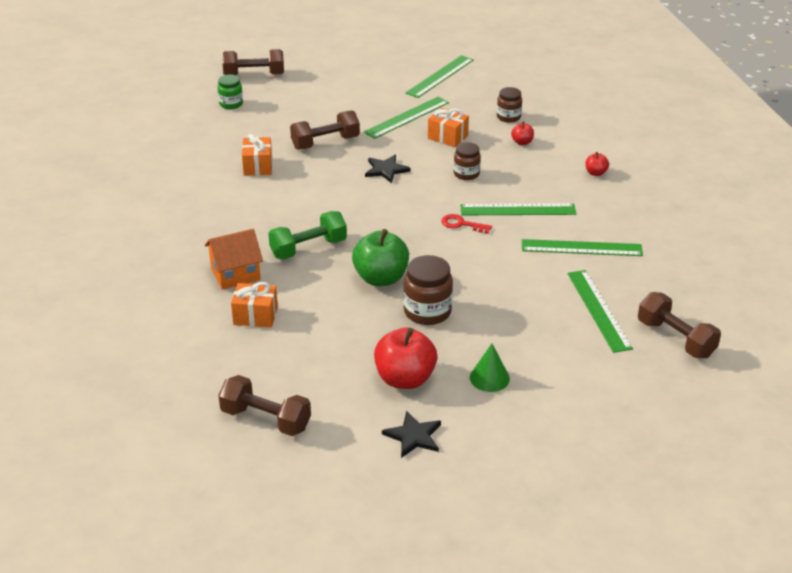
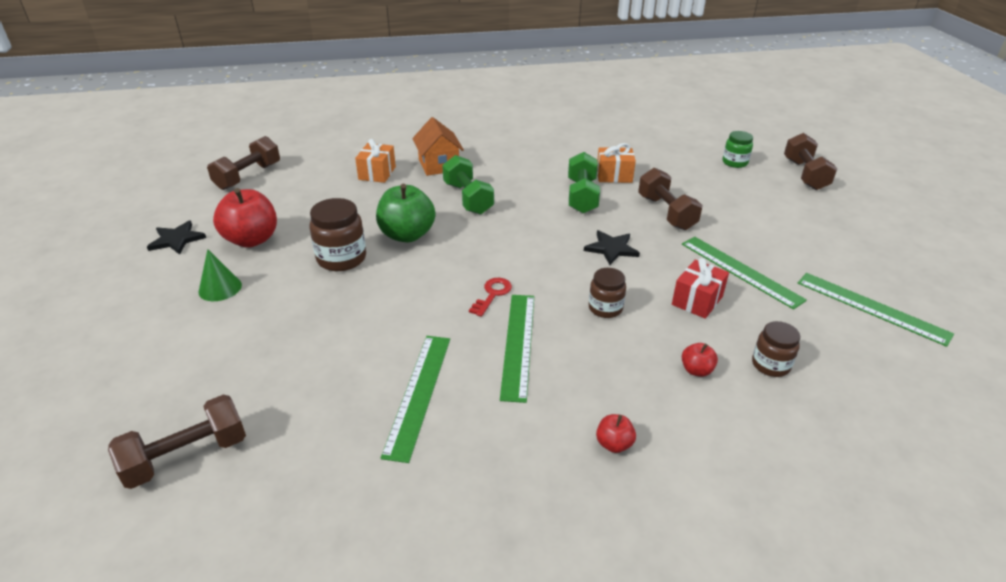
camera: 95 degrees right, 0 degrees up
orange gift [428,108,469,147] -> red gift [672,258,729,319]
green ruler [568,270,633,353] -> none
none -> green dumbbell [568,152,600,213]

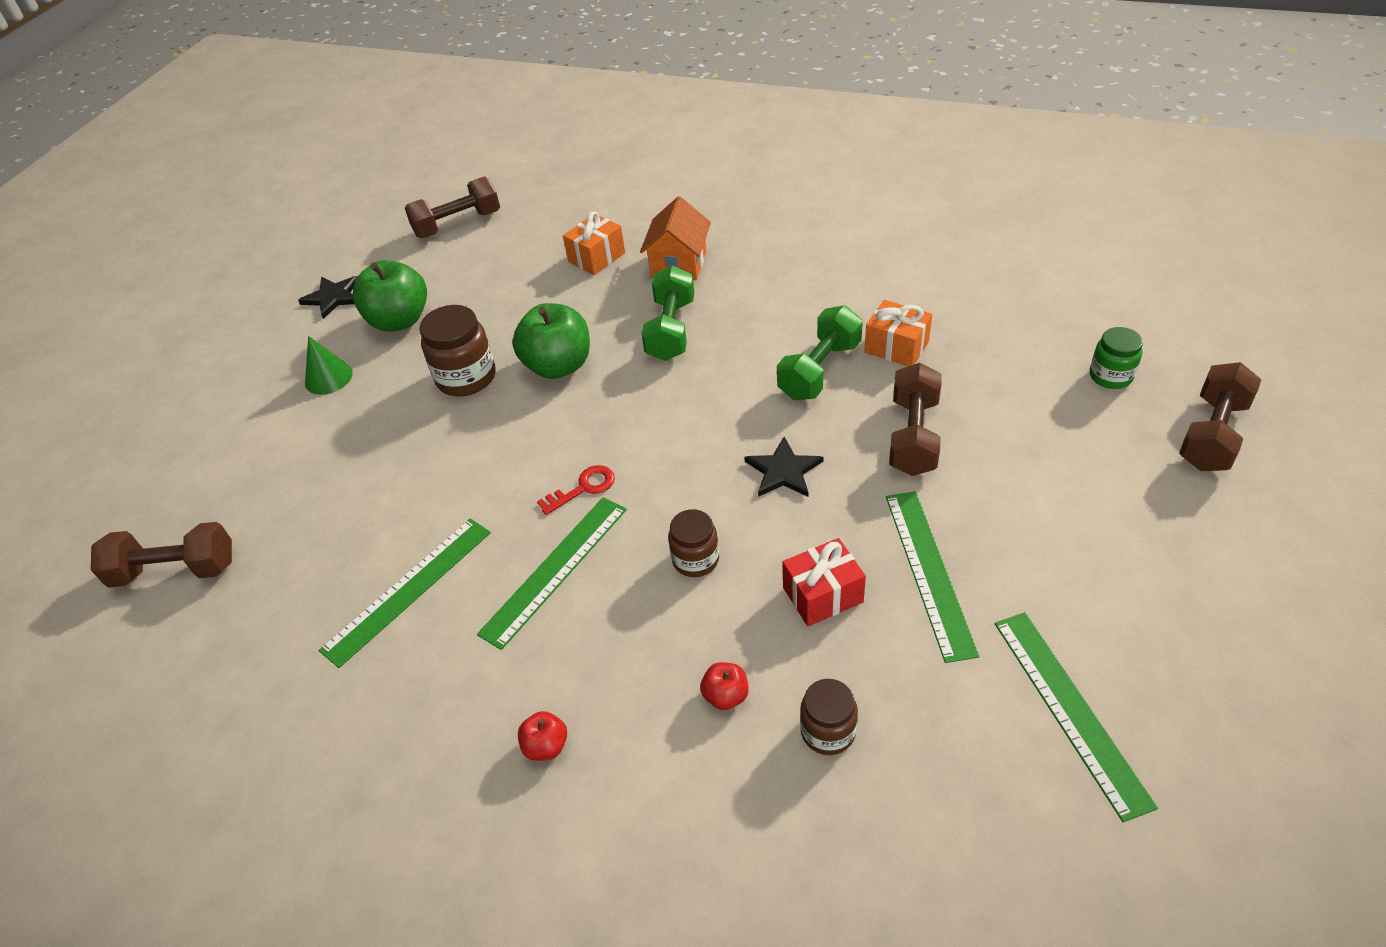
camera: 35 degrees right, 10 degrees up
red apple [213,188,277,248] -> green apple [352,260,427,332]

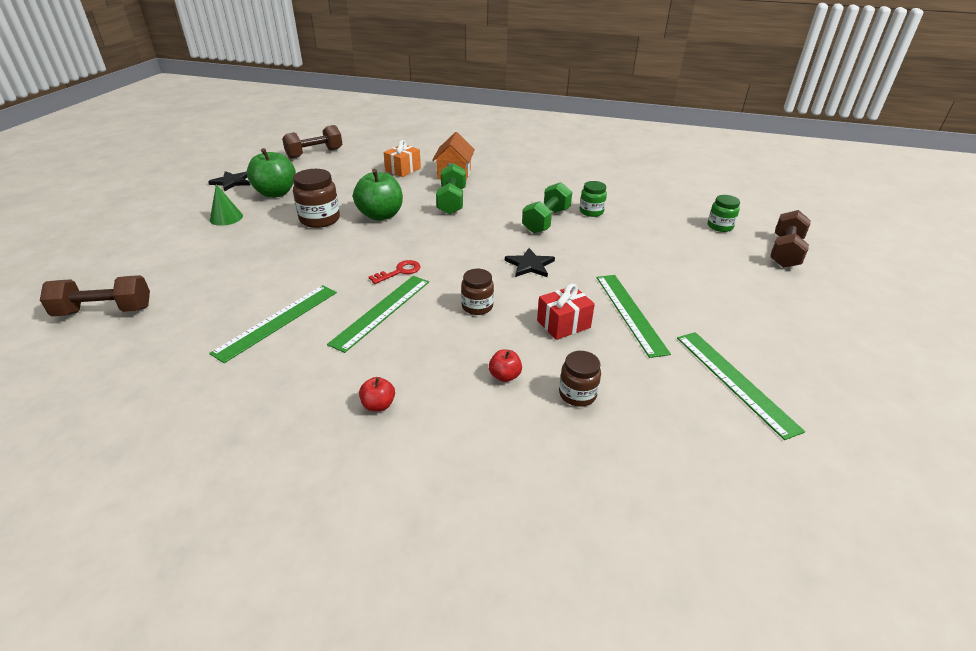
camera: 10 degrees left, 10 degrees down
orange gift [864,300,932,366] -> green jar [580,181,607,217]
brown dumbbell [889,363,942,476] -> none

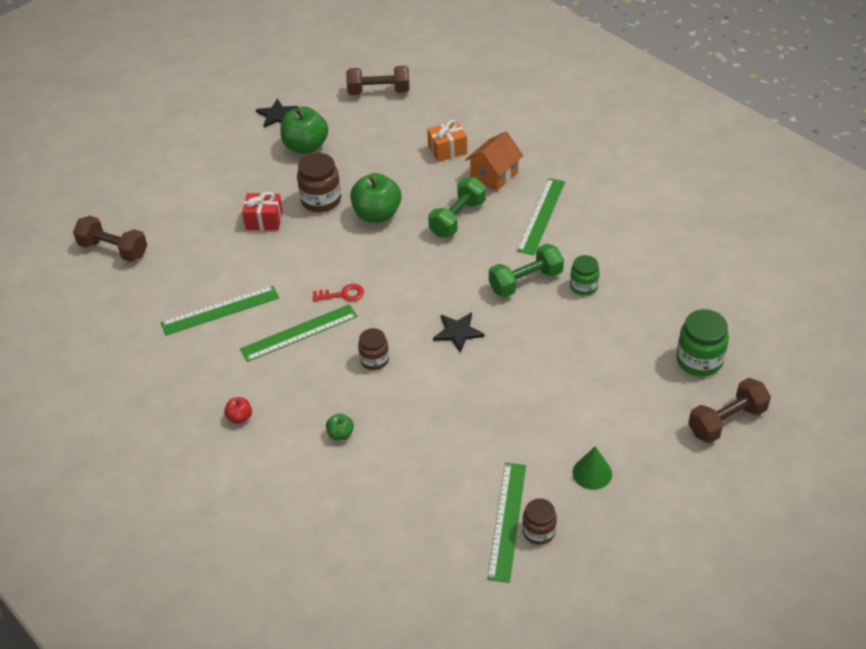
camera: 35 degrees right, 10 degrees up
green cone [210,184,243,226] -> green cone moved to [573,446,612,490]
red apple [489,350,522,382] -> green apple [326,413,354,440]
red gift [537,284,595,340] -> red gift moved to [242,192,283,230]
brown jar [559,351,601,407] -> brown jar moved to [522,498,557,545]
green ruler [597,275,671,358] -> green ruler moved to [517,178,565,255]
green jar [708,195,740,232] -> green jar [676,309,729,376], size x1.57

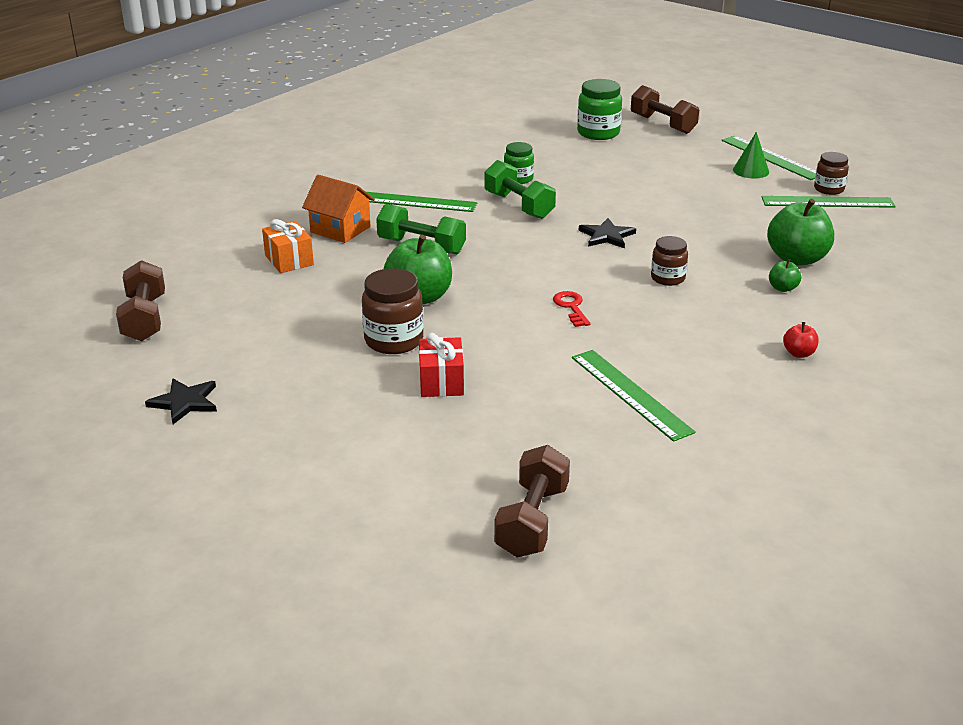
camera: 100 degrees left, 15 degrees down
green ruler [240,304,358,362] -> green ruler moved to [721,136,816,180]
green apple [280,107,328,154] -> green apple moved to [767,199,834,266]

